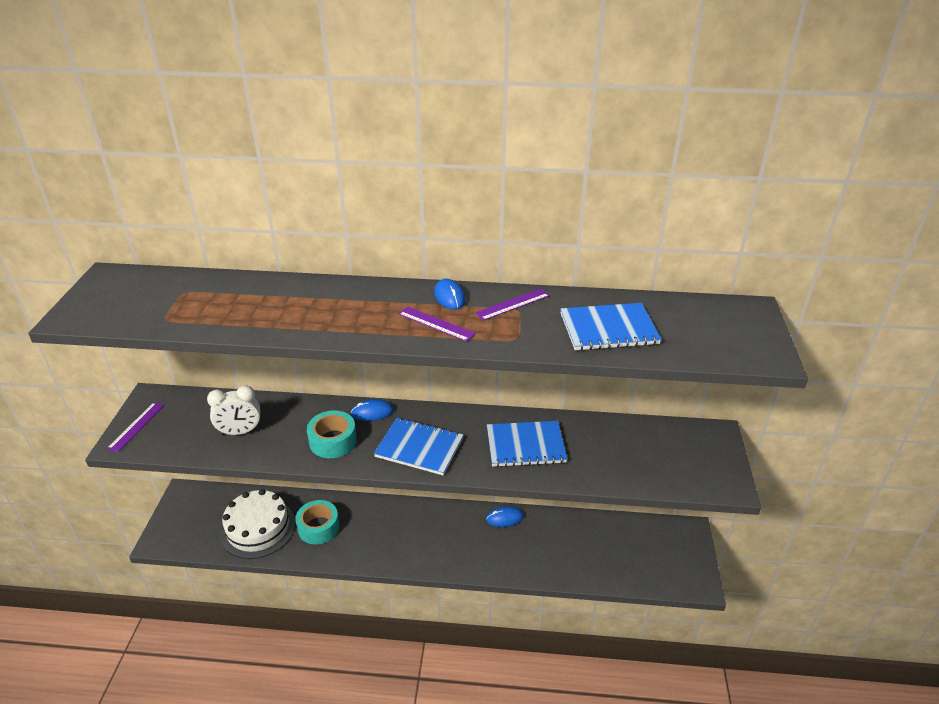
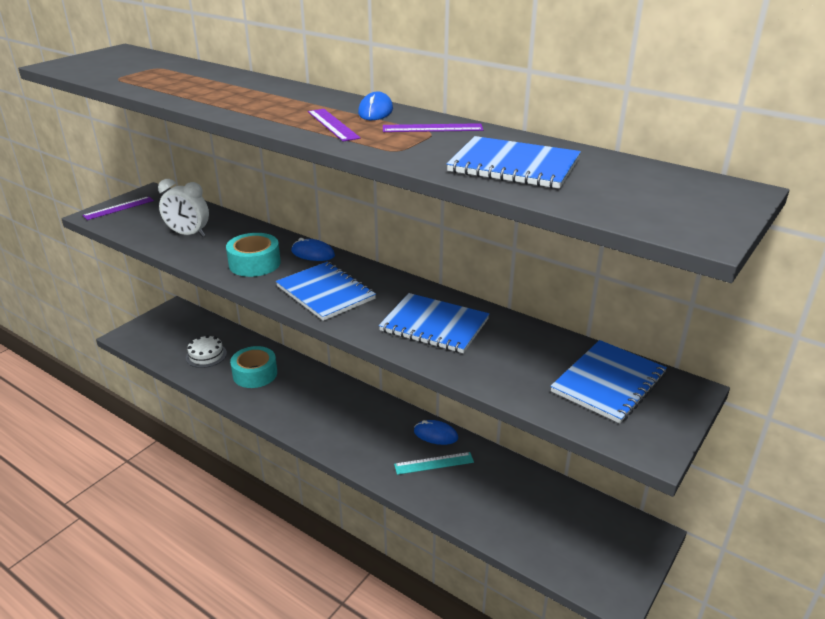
camera: 30 degrees right, 5 degrees down
white cake [220,489,296,559] -> white cake [186,335,227,368], size x0.53
none -> turquoise ruler [394,452,474,475]
none -> blue notebook [550,340,667,423]

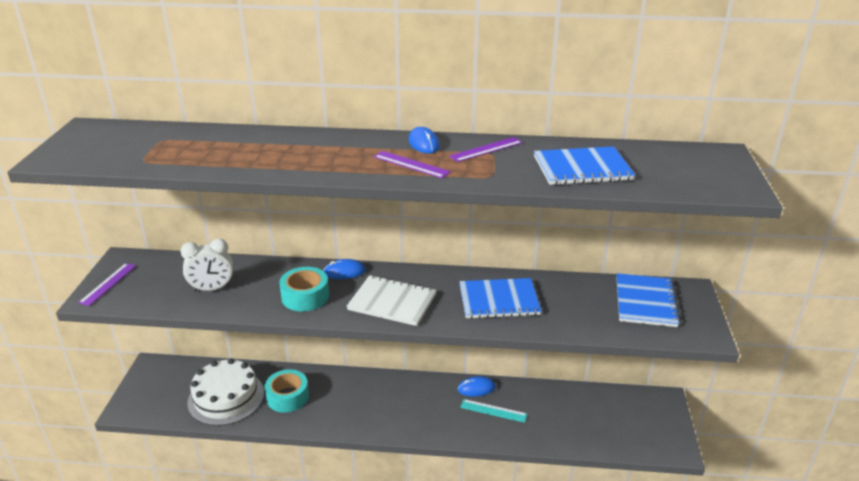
camera: 30 degrees left, 0 degrees up
white cake [186,335,227,368] -> white cake [188,358,264,426], size x1.88
blue notebook [276,262,376,321] -> white notebook [347,275,437,326]
turquoise ruler [394,452,474,475] -> turquoise ruler turned 60 degrees clockwise [460,399,527,423]

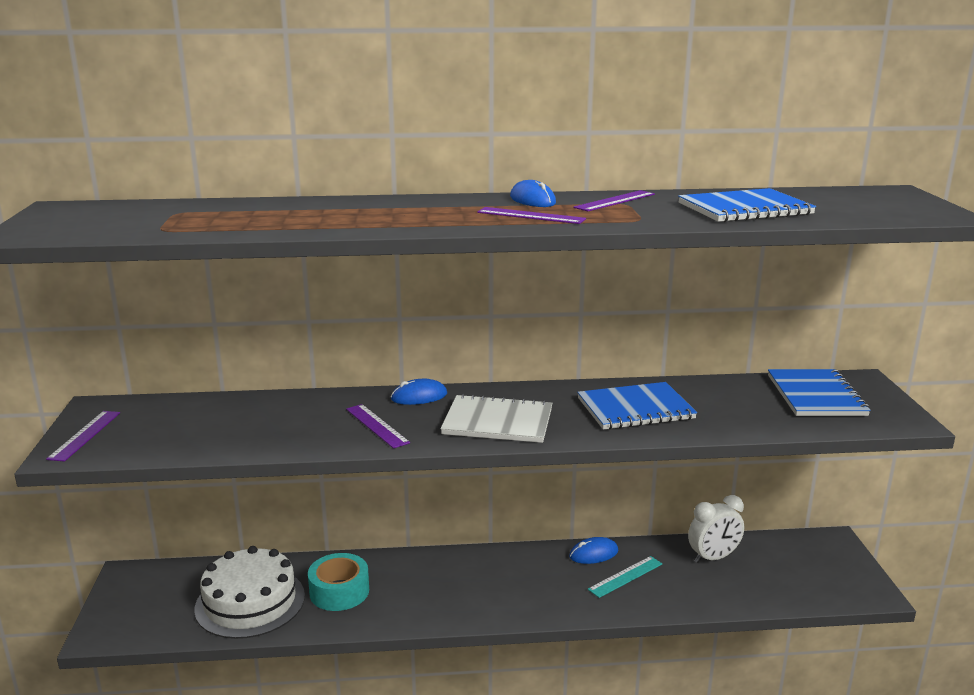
camera: 10 degrees left, 10 degrees down
white clock [180,239,233,292] -> white clock moved to [688,495,744,563]
turquoise tape [279,267,329,311] -> purple ruler [346,404,410,449]
turquoise ruler [460,399,527,423] -> turquoise ruler turned 45 degrees counterclockwise [588,556,662,598]

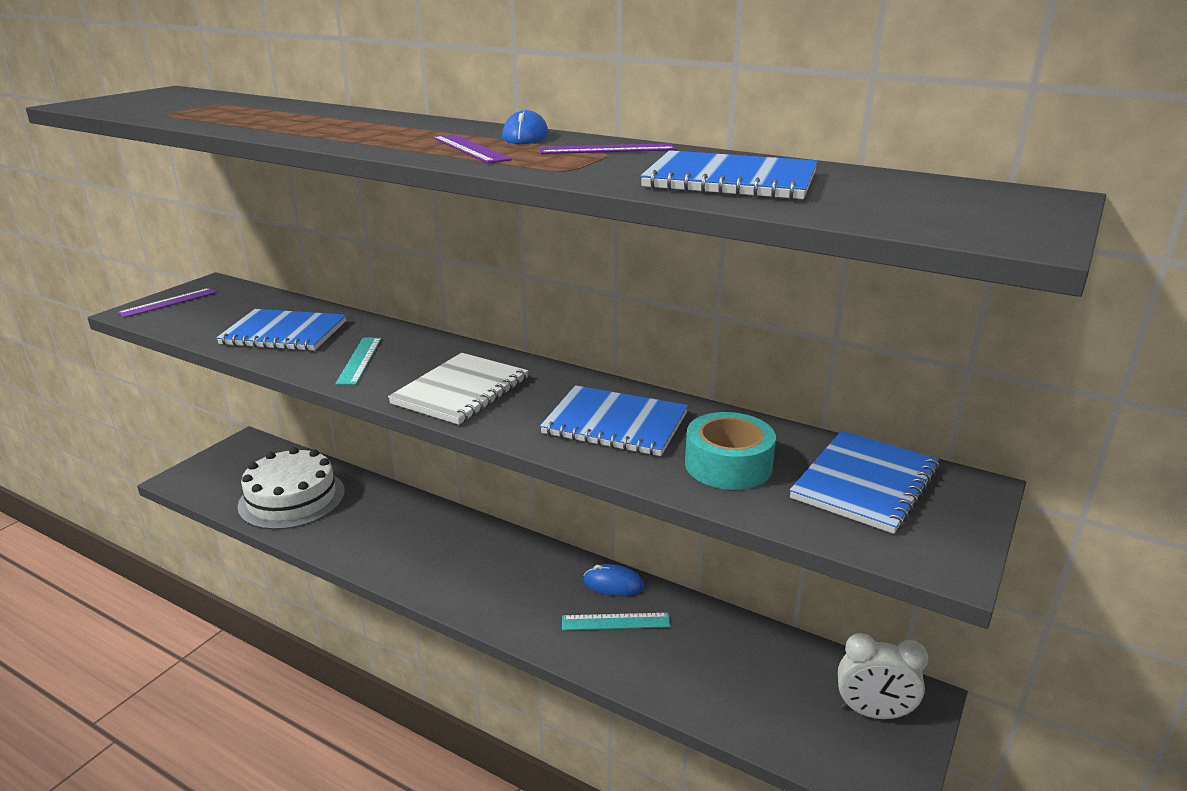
camera: 35 degrees right, 5 degrees up
turquoise tape [308,553,369,611] -> turquoise tape moved to [685,412,776,490]
purple ruler [346,404,410,449] -> turquoise ruler [335,338,382,385]
blue mouse [391,379,447,405] -> none
white notebook [440,394,552,443] -> white notebook turned 75 degrees clockwise [388,353,528,425]
white clock [688,495,744,563] -> white clock moved to [838,633,928,719]
none -> blue notebook [216,309,346,351]

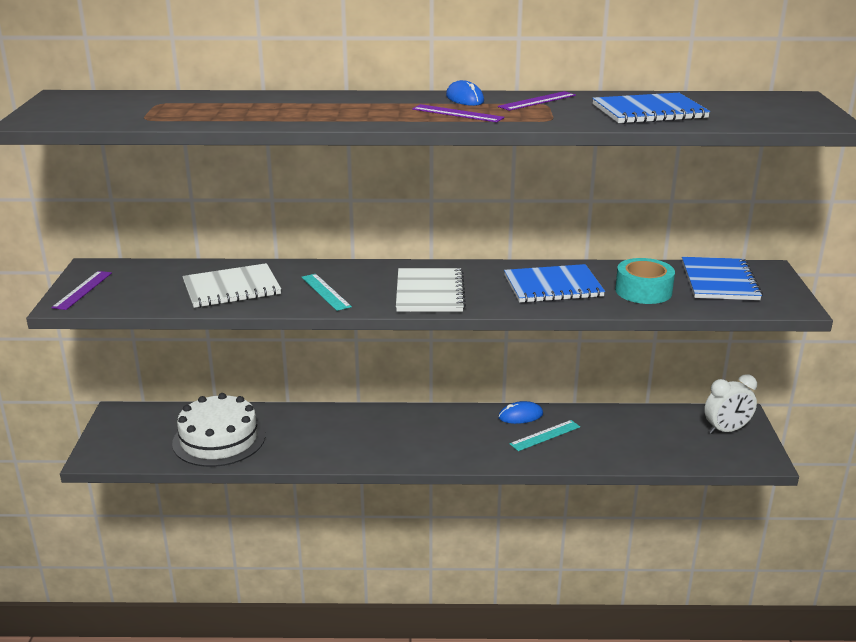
camera: 30 degrees left, 0 degrees up
blue notebook [216,309,346,351] -> white notebook [183,263,281,308]

